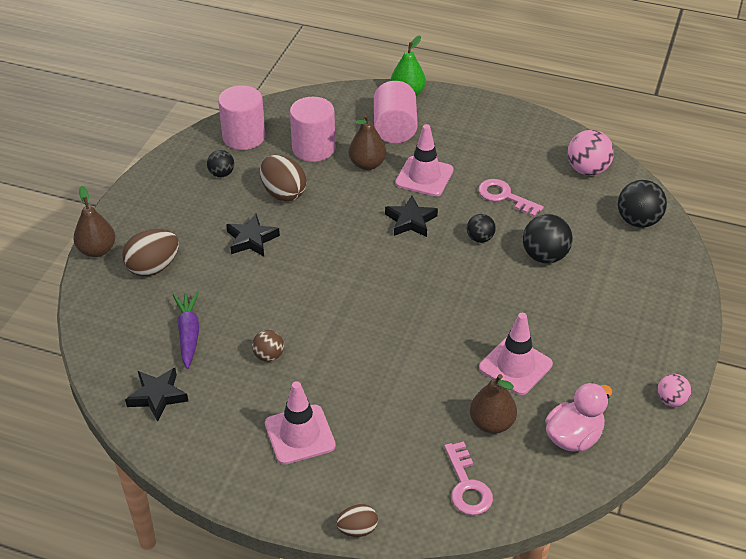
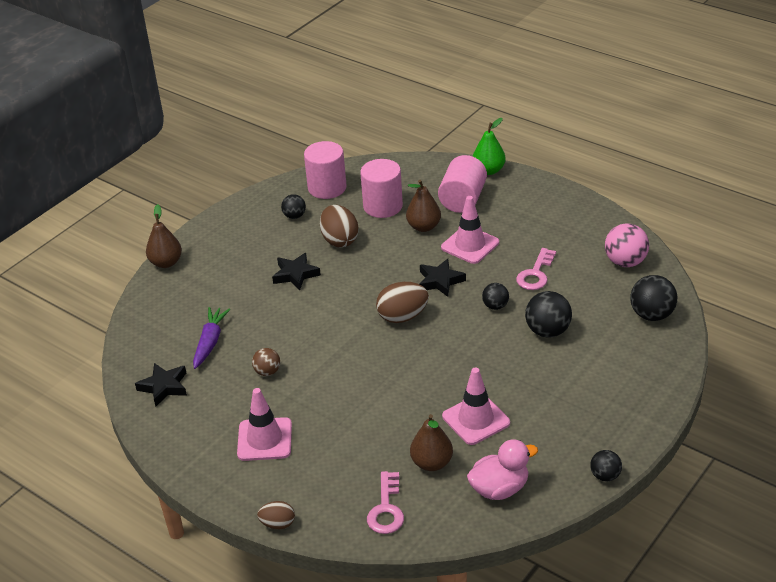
camera: 20 degrees right, 5 degrees down
brown egg [122,229,179,276] -> brown egg moved to [376,282,429,323]
pink key [479,179,544,217] -> pink key turned 120 degrees counterclockwise [516,248,556,290]
pink ball [657,374,691,407] -> black ball [590,450,622,481]

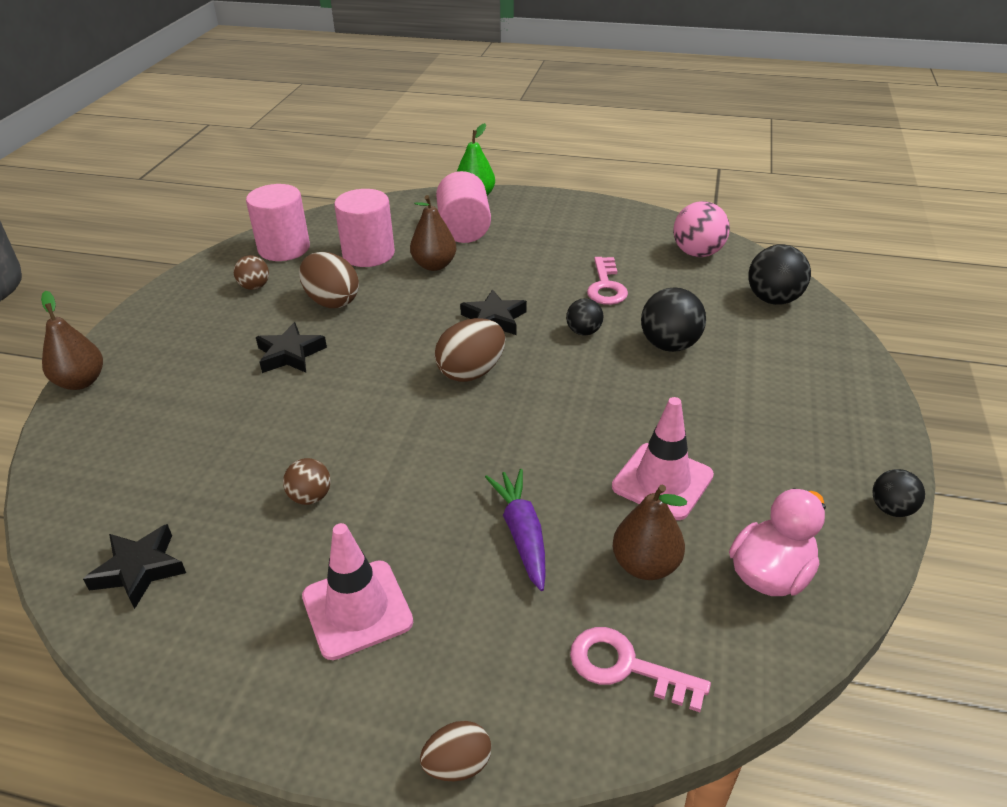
camera: 25 degrees left, 0 degrees up
purple carrot [193,307,230,369] -> purple carrot moved to [485,469,546,591]
black ball [281,194,306,219] -> brown ball [234,255,269,290]
pink key [367,471,404,534] -> pink key turned 135 degrees clockwise [570,627,711,712]
pink traffic cone [441,196,499,264] -> none

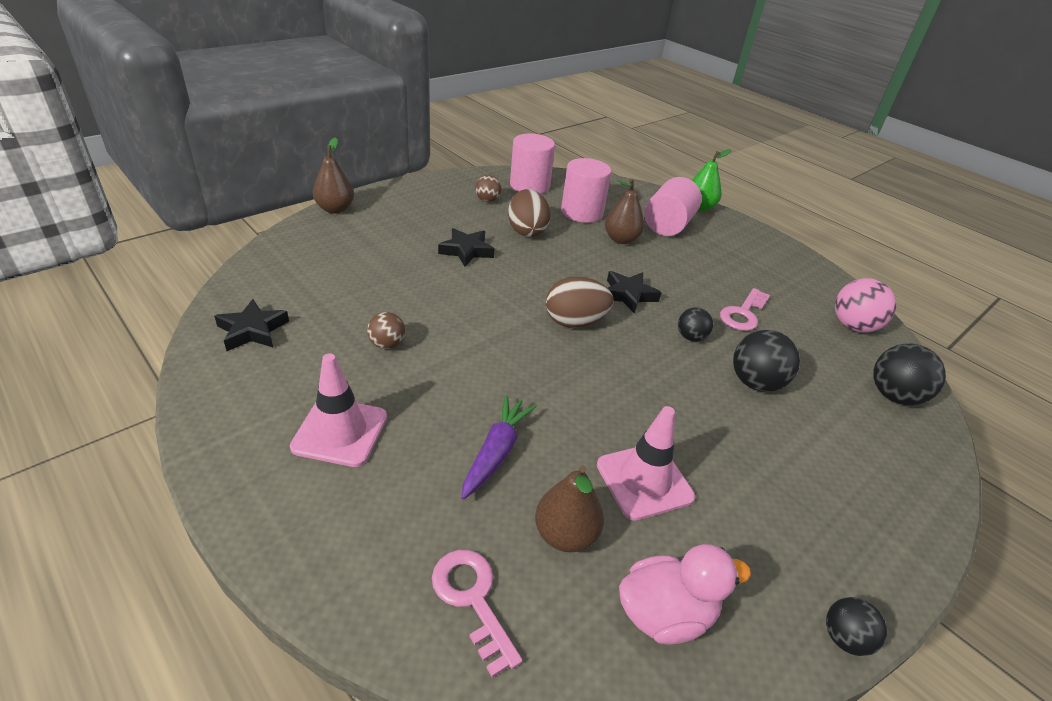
camera: 30 degrees right, 0 degrees up
brown egg [420,721,491,781] -> none

